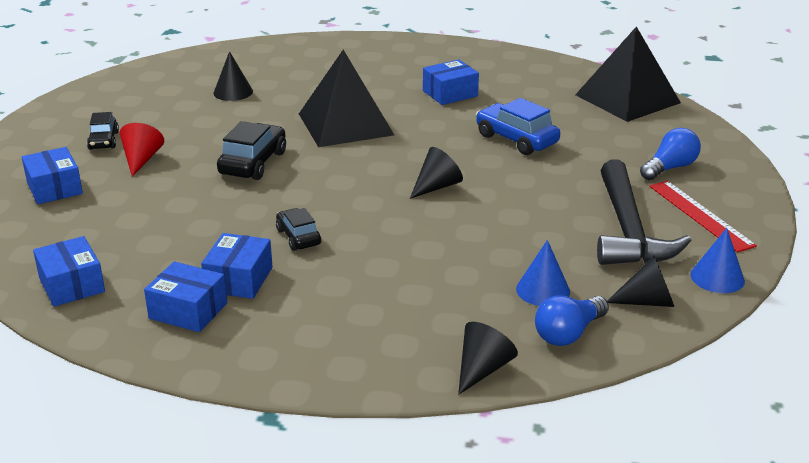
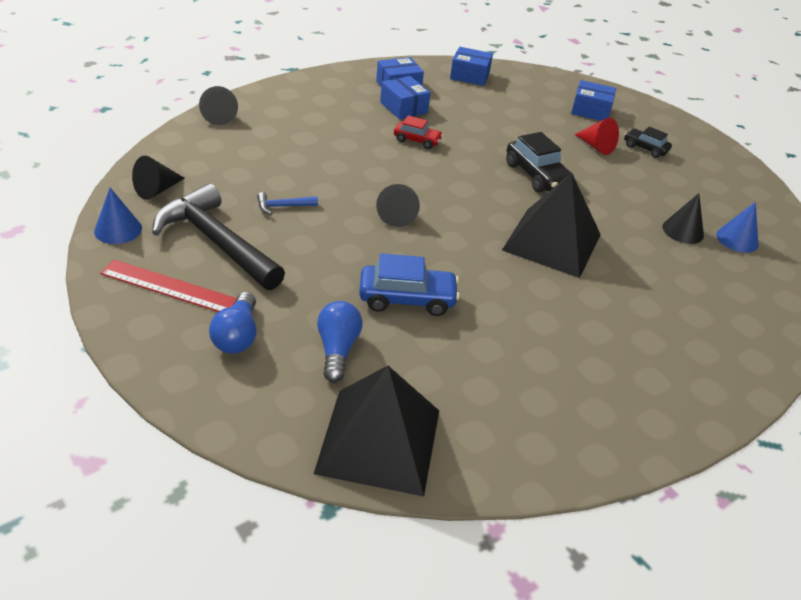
camera: 130 degrees right, 10 degrees up
black car [276,208,321,251] -> red car [394,116,443,149]
blue box [423,60,479,105] -> none
blue cone [516,240,570,306] -> blue cone moved to [716,202,758,253]
blue light bulb [535,295,609,346] -> blue light bulb moved to [317,301,362,383]
none -> blue hammer [257,192,318,215]

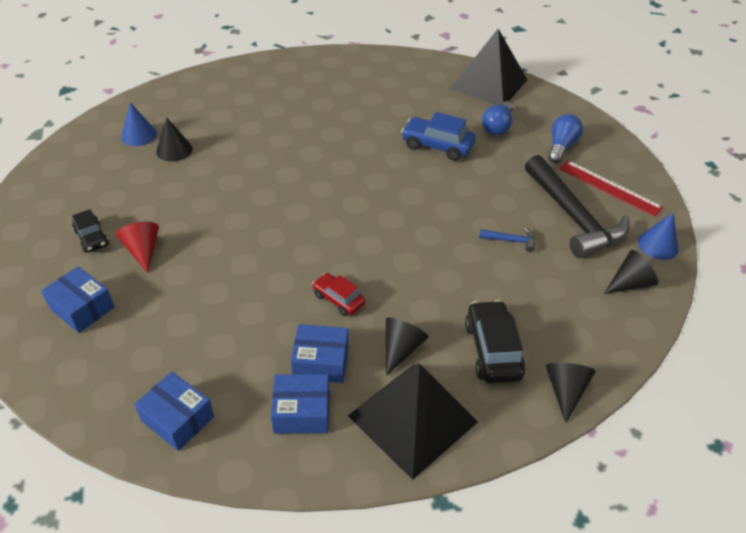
camera: 155 degrees left, 5 degrees up
black cone [376,184,420,227] -> black cone moved to [386,318,428,376]
blue box [380,76,431,120] -> blue box turned 75 degrees counterclockwise [291,324,348,383]
black pyramid [502,173,601,278] -> black pyramid moved to [348,363,478,480]
black car [506,132,574,193] -> black car moved to [465,300,526,384]

